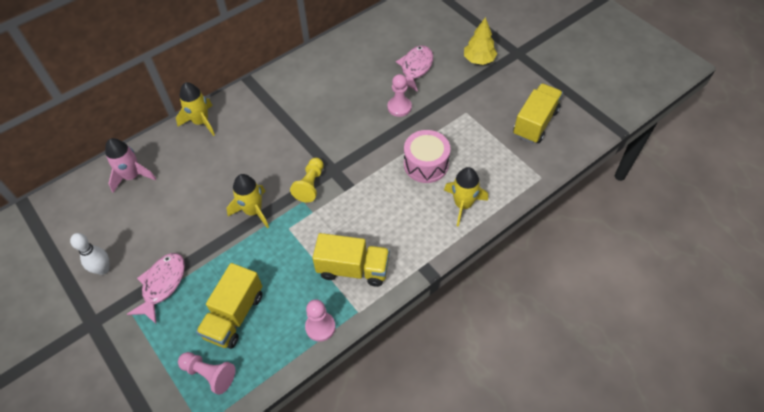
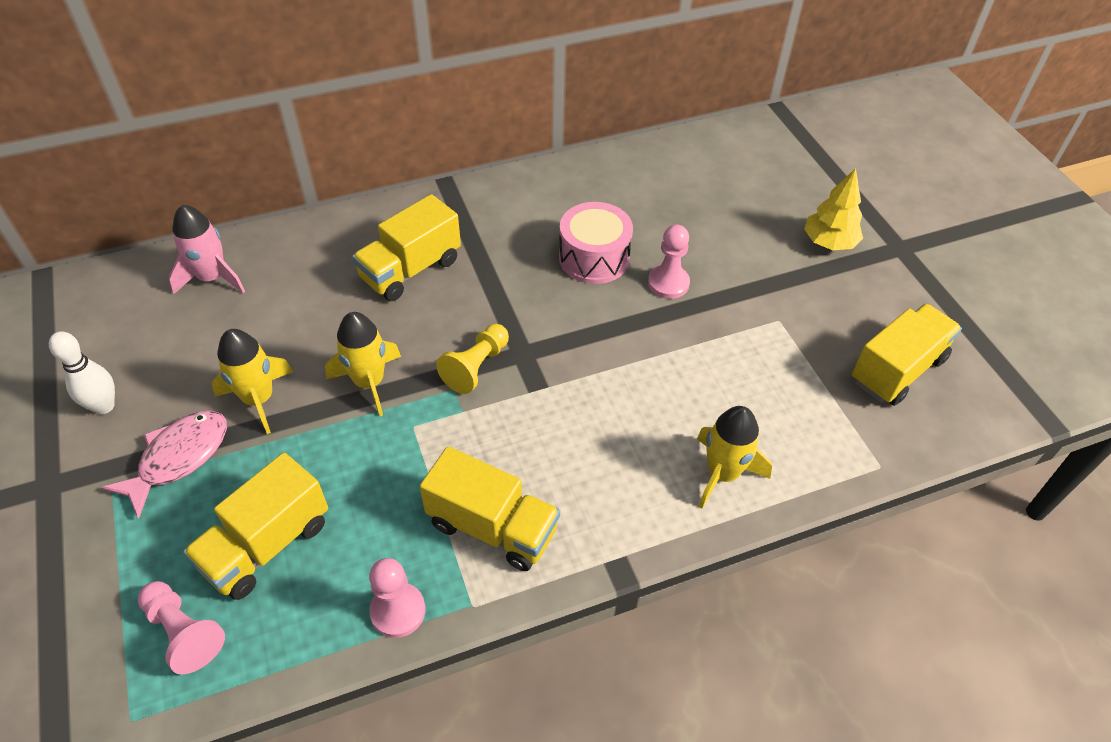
camera: 15 degrees right, 5 degrees down
yellow rocket [176,82,215,136] -> yellow rocket moved to [211,329,293,434]
pink fish [396,45,433,92] -> none
pink drum [404,130,451,183] -> pink drum moved to [559,202,633,284]
none -> yellow truck [352,194,461,301]

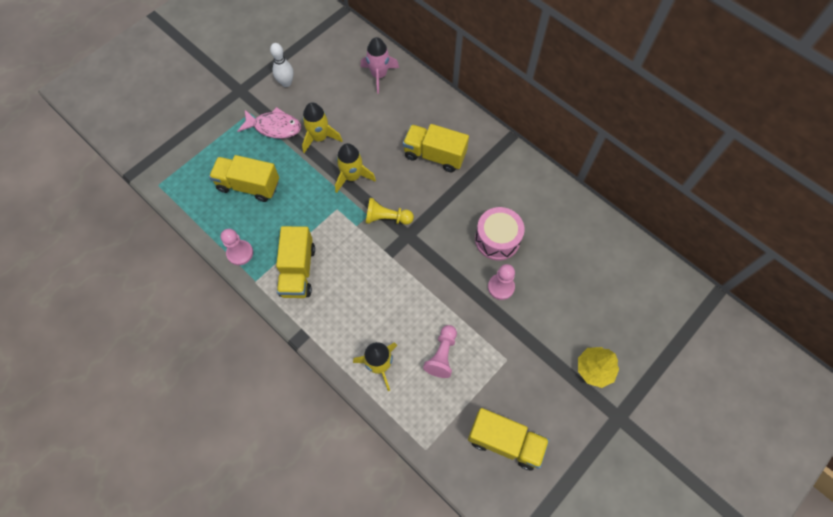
camera: 65 degrees right, 15 degrees up
pink pawn [138,581,225,674] -> pink pawn moved to [423,325,457,378]

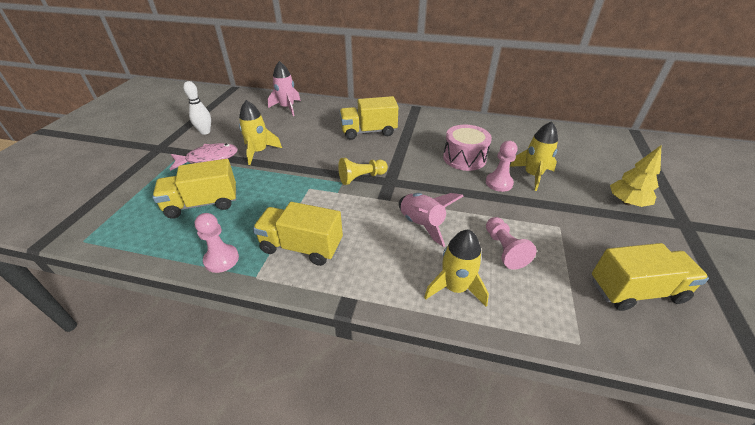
camera: 30 degrees left, 25 degrees down
yellow truck [276,226,315,298] -> yellow truck turned 135 degrees clockwise [253,202,343,266]
yellow rocket [335,143,376,193] -> yellow rocket moved to [510,121,558,191]
none -> pink rocket [399,193,463,247]

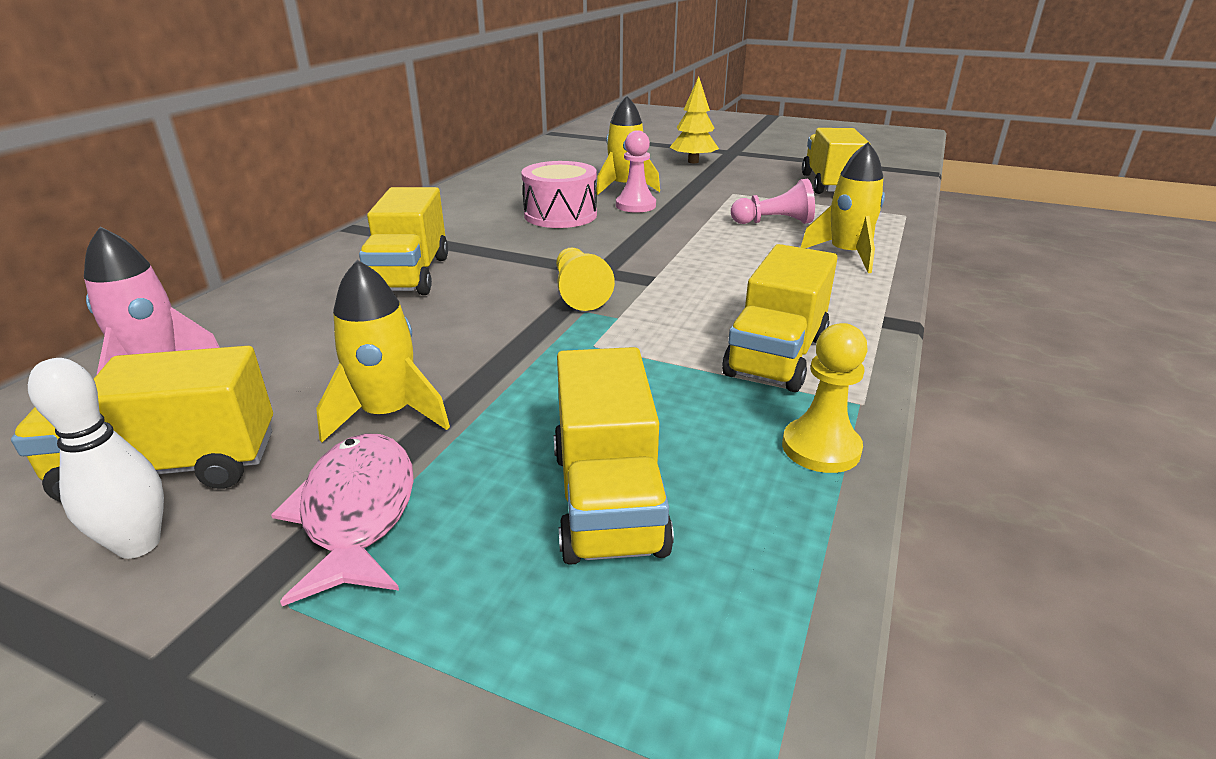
camera: 80 degrees left, 10 degrees down
pink pawn [195,213,239,273] -> yellow pawn [782,323,868,473]
pink rocket [399,193,463,247] -> none
none -> yellow truck [11,346,273,502]

